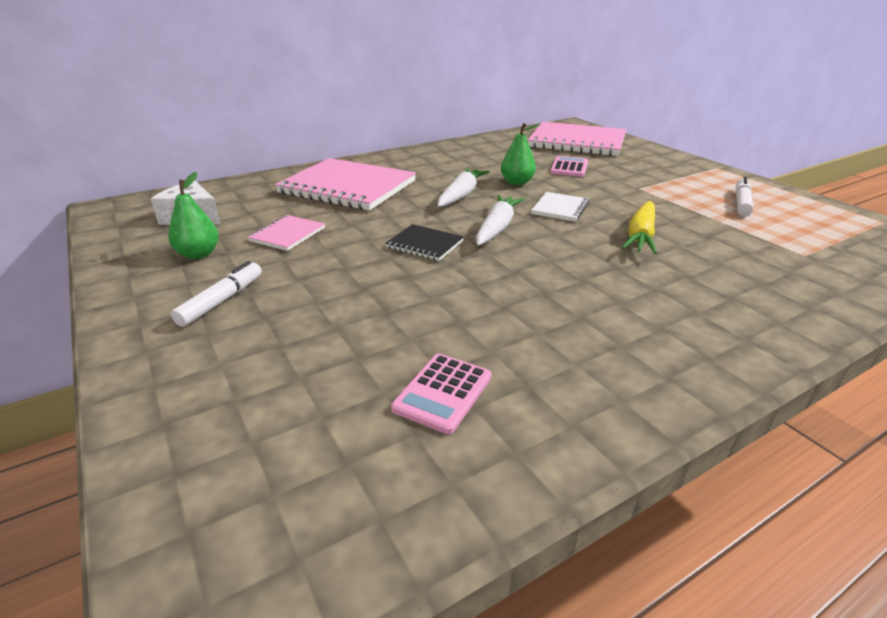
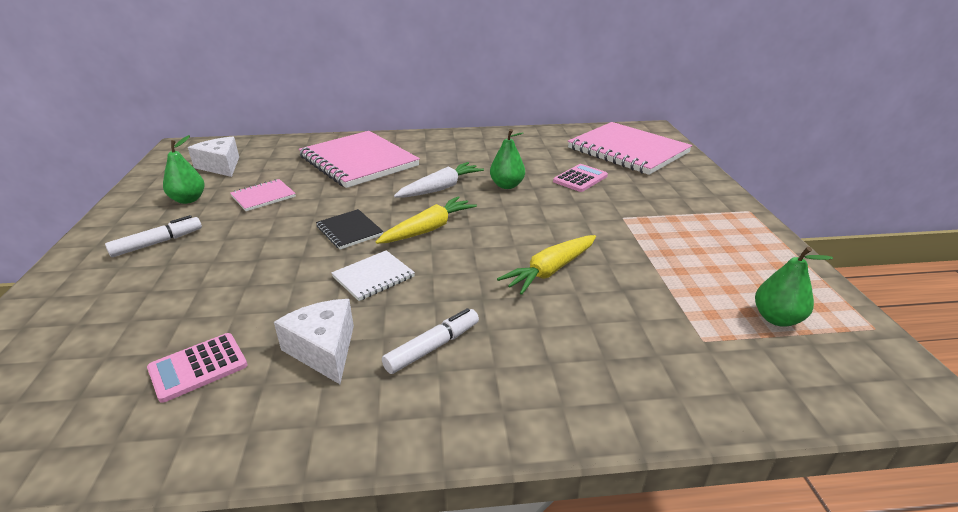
camera: 25 degrees right, 0 degrees up
white carrot [476,195,525,246] -> yellow carrot [376,196,477,244]
white notebook [531,192,589,222] -> white notebook moved to [331,250,415,301]
white marker [735,177,753,216] -> white marker moved to [382,308,479,374]
none -> white cheese [274,299,354,384]
none -> green pear [755,247,833,327]

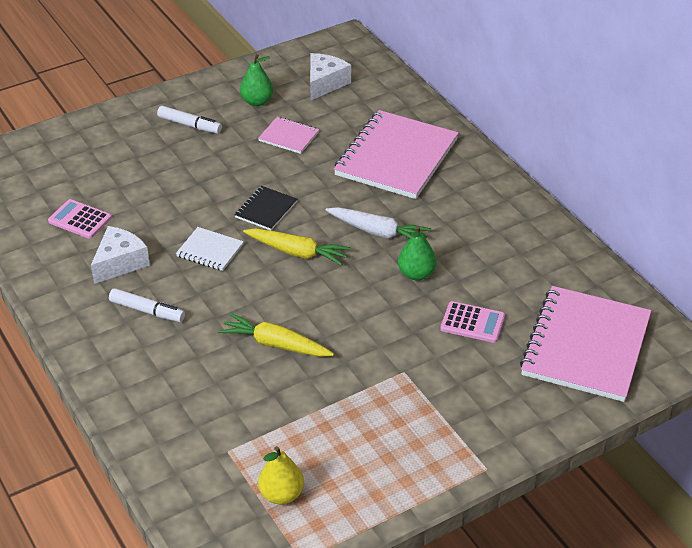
camera: 65 degrees right, 10 degrees up
green pear [755,247,833,327] -> yellow pear [258,446,304,504]

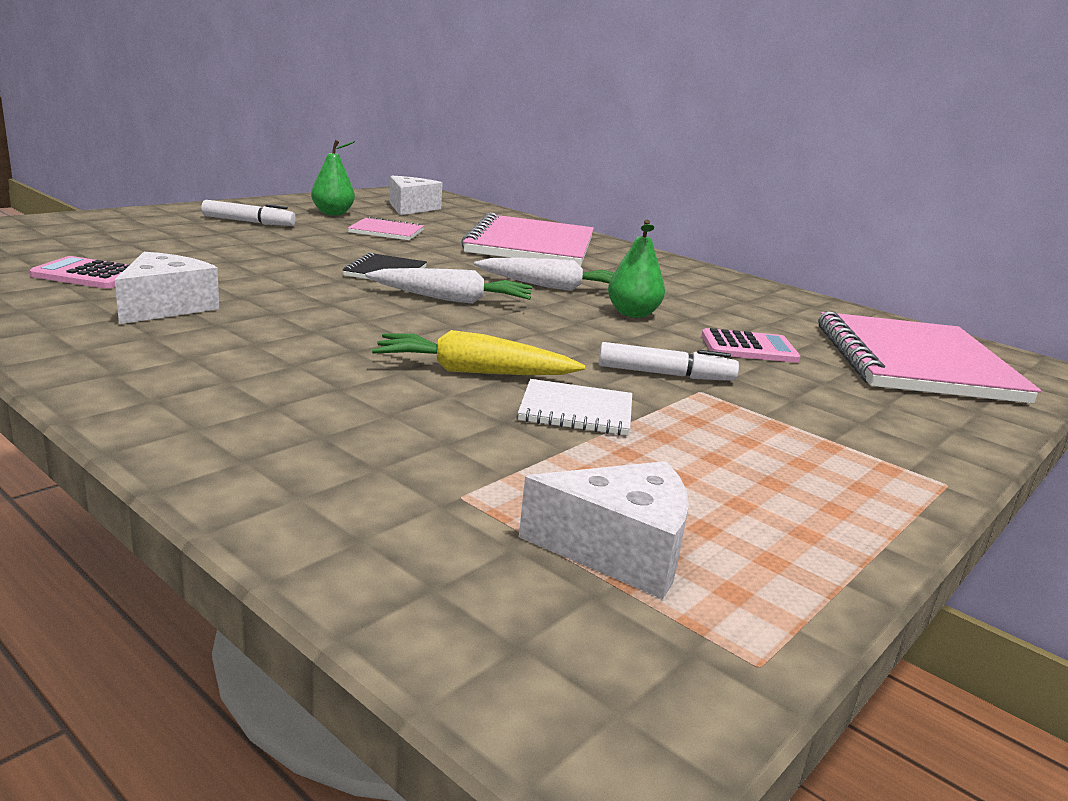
camera: 20 degrees left, 20 degrees down
white marker [109,288,185,322] -> white marker moved to [599,342,739,381]
white notebook [176,227,244,271] -> white notebook moved to [518,379,632,436]
yellow carrot [243,228,351,266] -> white carrot [365,268,532,304]
yellow pear [258,446,304,504] -> white cheese [519,461,689,599]

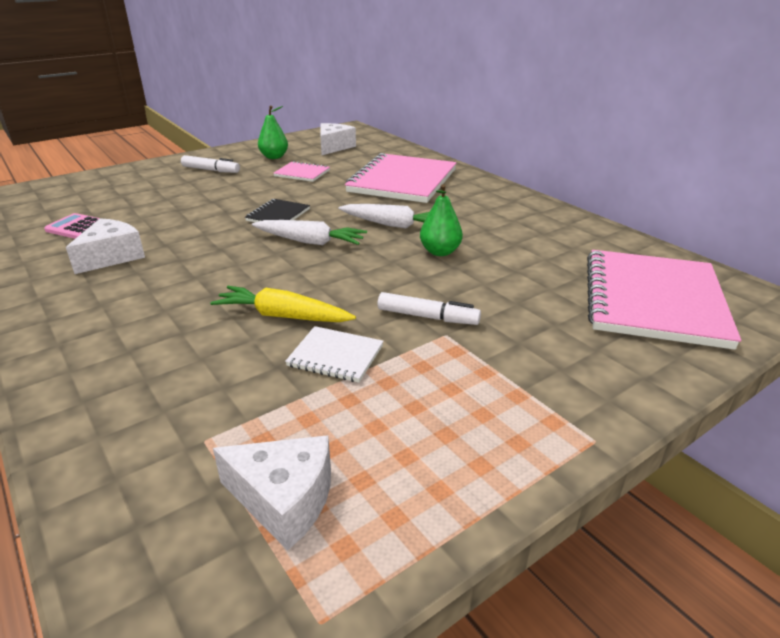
camera: 15 degrees right, 10 degrees up
pink calculator [701,328,800,363] -> none

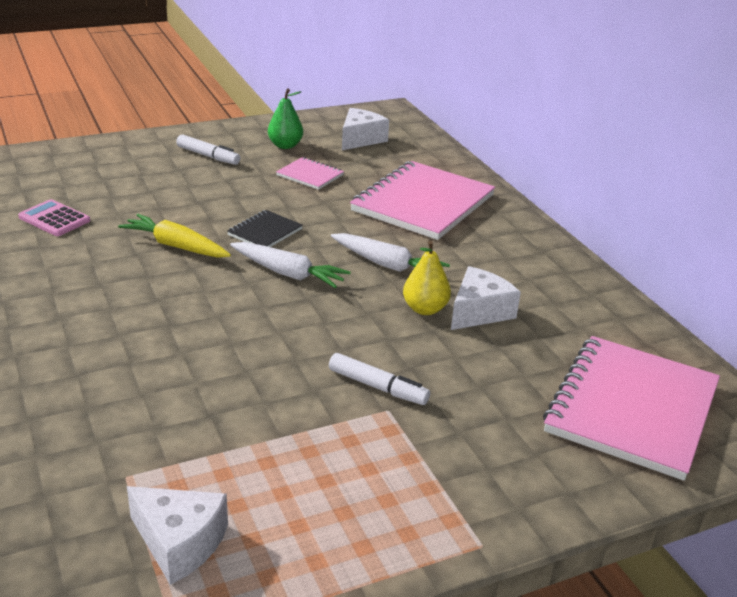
camera: 10 degrees right, 0 degrees up
white cheese [66,218,145,274] -> white cheese moved to [451,266,521,330]
yellow carrot [210,286,356,322] -> yellow carrot moved to [118,214,231,258]
white notebook [285,326,383,383] -> none
green pear [420,184,463,256] -> yellow pear [403,241,451,315]

